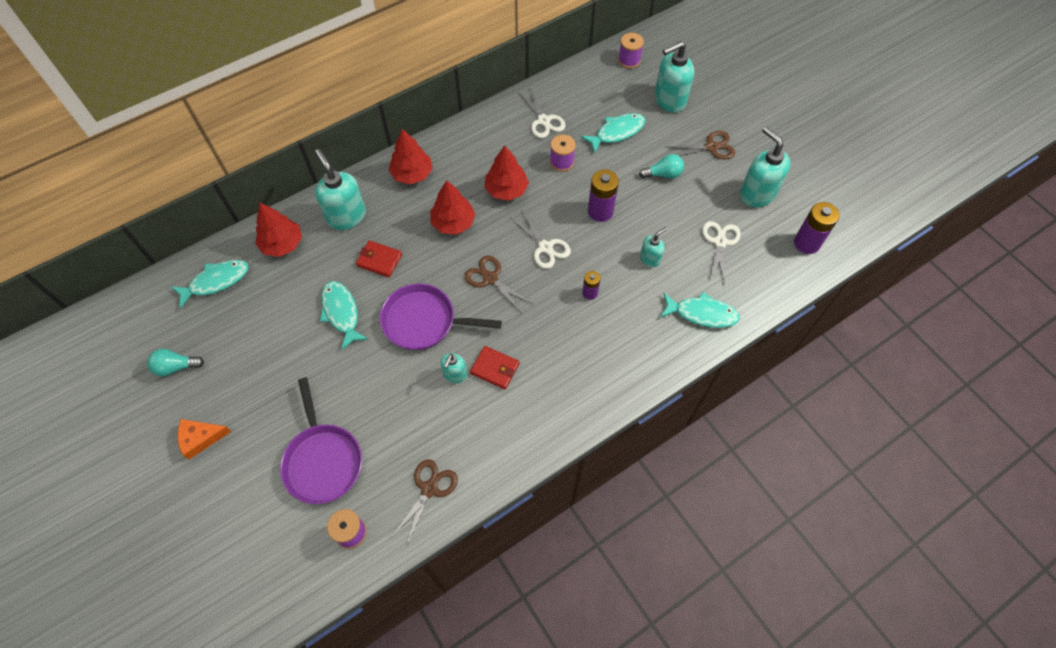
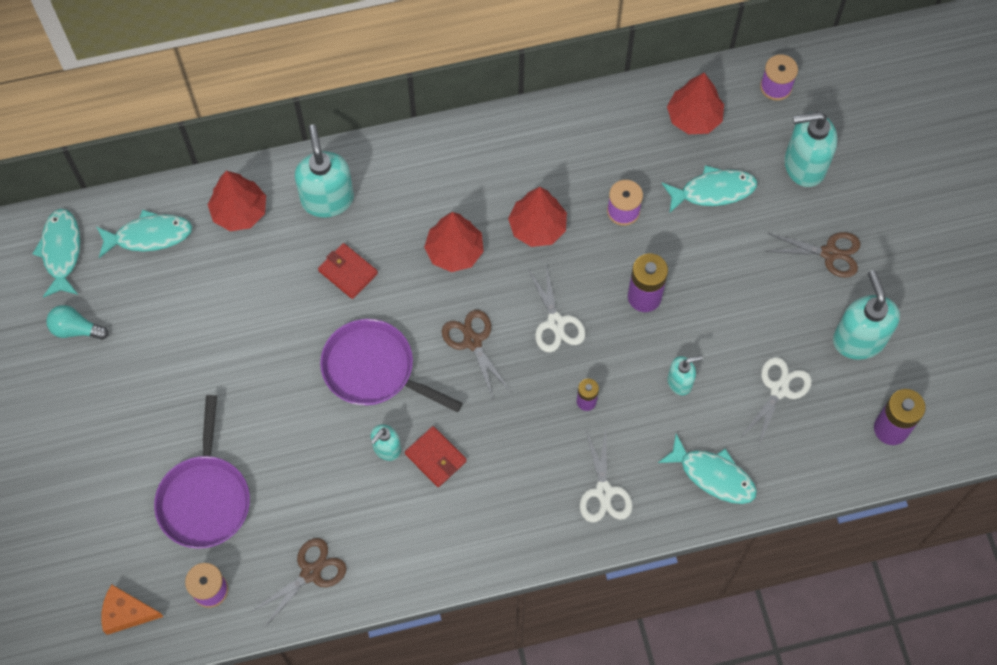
camera: 20 degrees right, 5 degrees up
orange cheese [178,419,232,459] -> orange cheese moved to [101,584,164,635]
turquoise fish [320,281,369,350] -> turquoise fish moved to [32,209,80,298]
red tree [388,129,433,184] -> red tree moved to [667,73,724,134]
white scissors [518,87,566,138] -> white scissors moved to [580,428,632,522]
turquoise light bulb [639,154,684,178] -> none

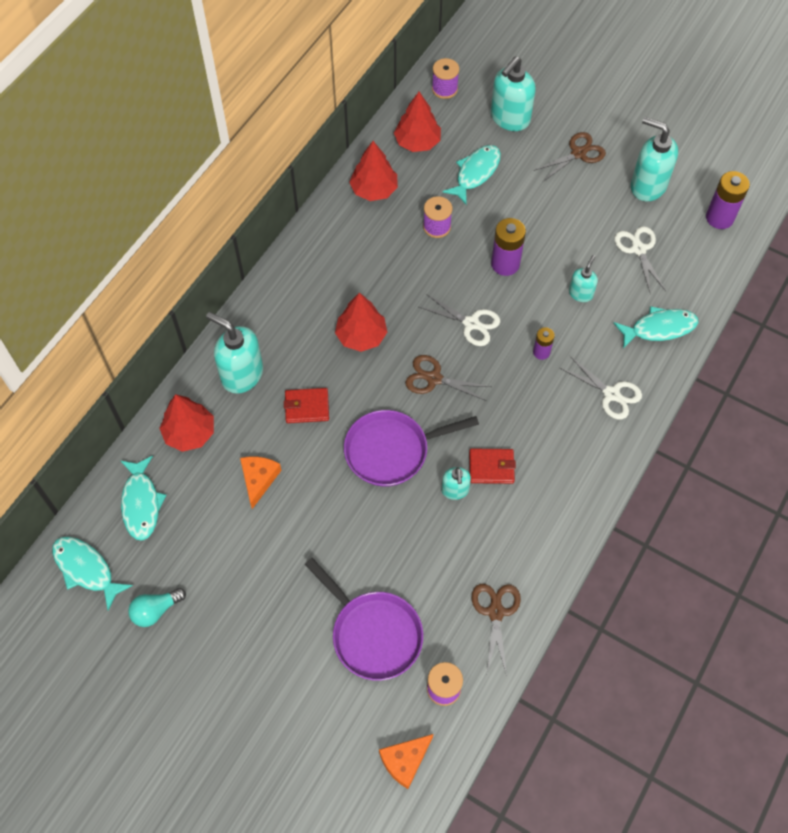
camera: 45 degrees left, 5 degrees down
turquoise fish [97,210,192,258] -> turquoise fish turned 135 degrees clockwise [121,456,166,541]
red tree [508,187,567,247] -> red tree moved to [349,141,398,201]
none -> orange cheese [240,457,282,509]

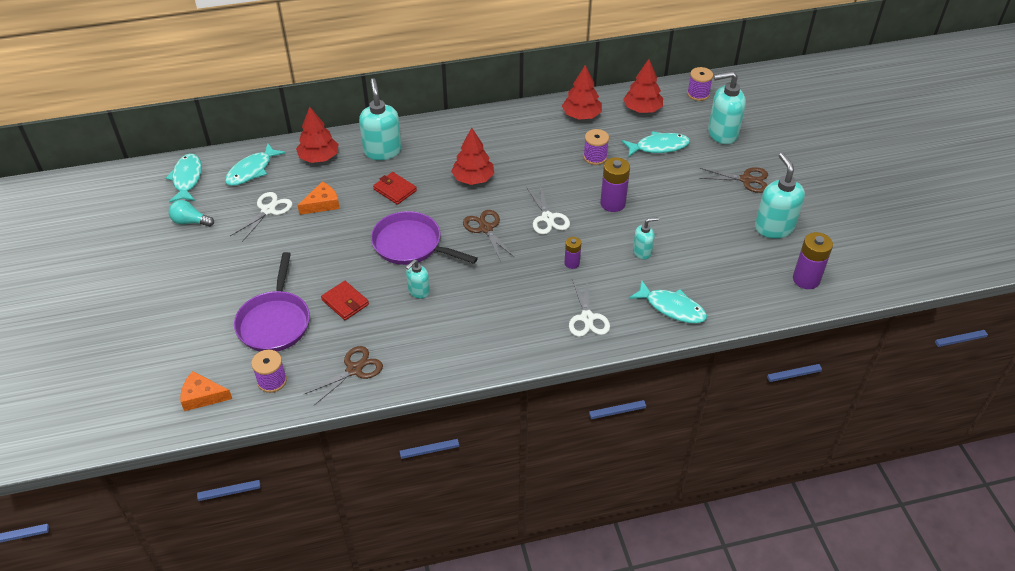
camera: 45 degrees right, 15 degrees down
red wallet [469,448,516,484] -> red wallet moved to [321,281,369,320]
white scissors [614,226,666,294] -> white scissors moved to [230,192,292,242]

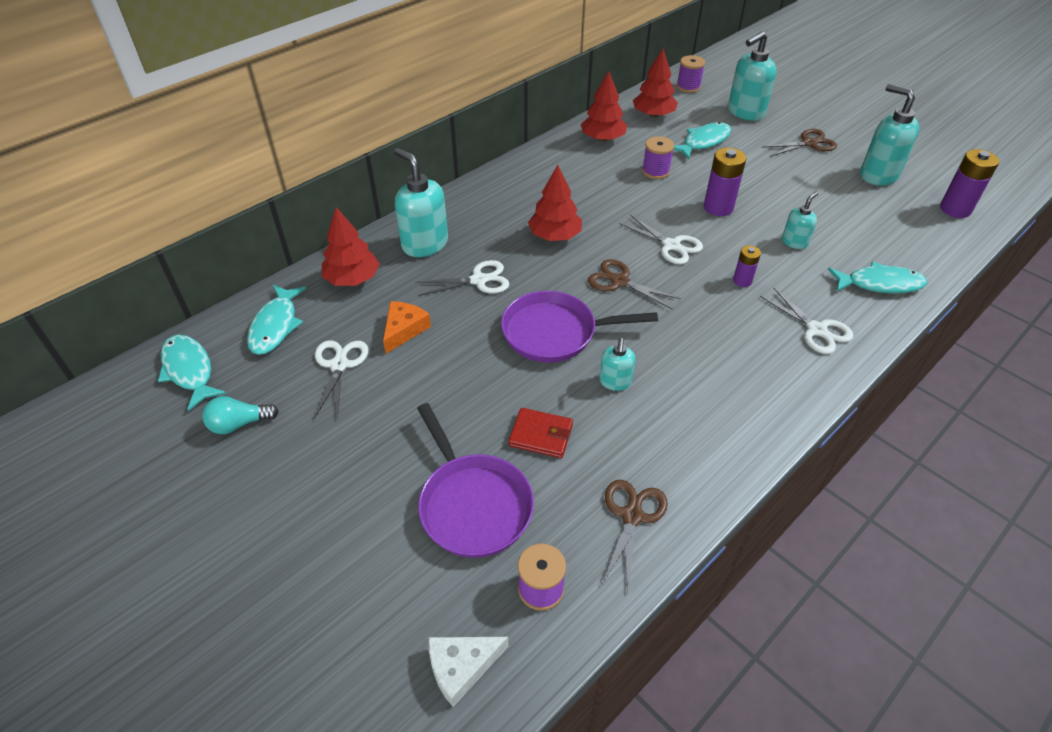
camera: 30 degrees left, 0 degrees up
orange cheese [180,371,232,411] -> white cheese [429,637,508,707]
red wallet [373,172,417,205] -> white scissors [415,260,509,296]

